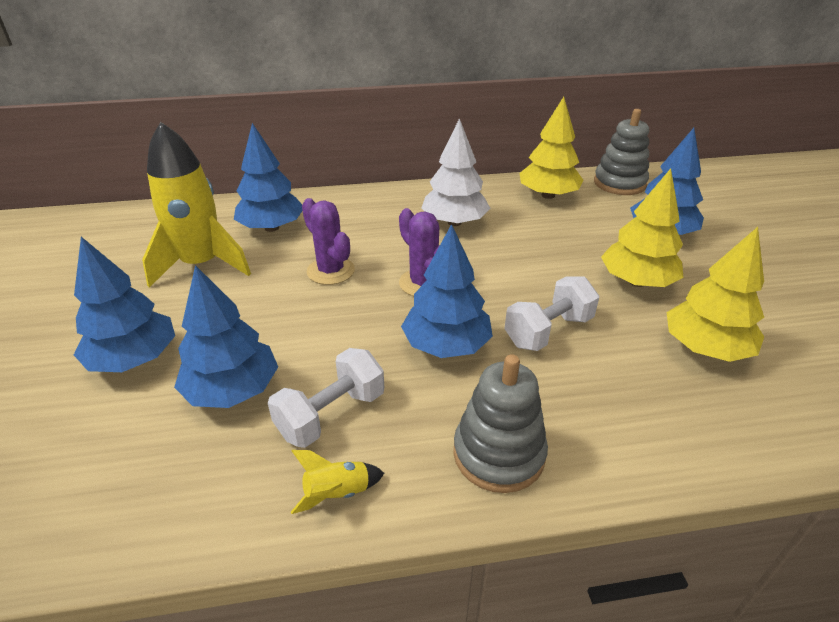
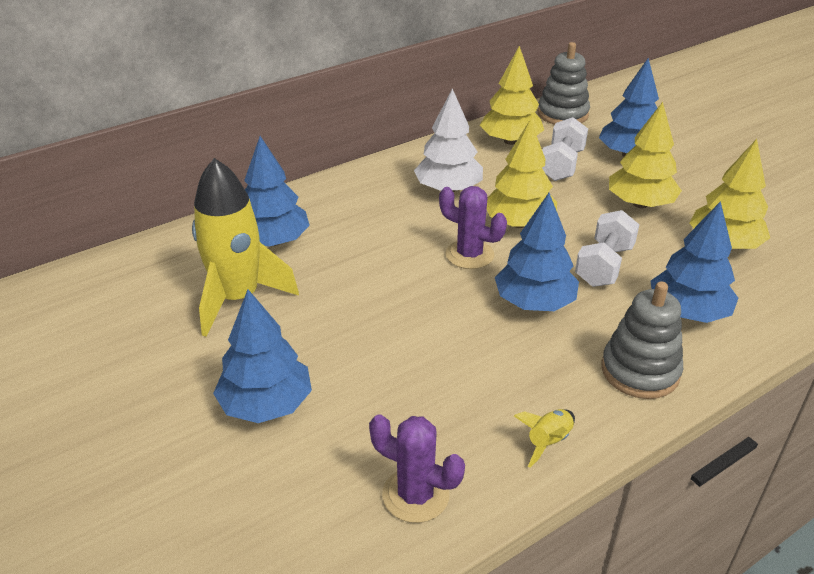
camera: 25 degrees left, 0 degrees up
blue tree [174,265,278,408] -> blue tree moved to [651,201,738,323]
white dumbbell [268,348,384,448] -> white dumbbell moved to [542,117,588,181]
purple cactus [302,198,355,285] -> purple cactus moved to [369,414,465,523]
none -> yellow tree [487,120,557,228]

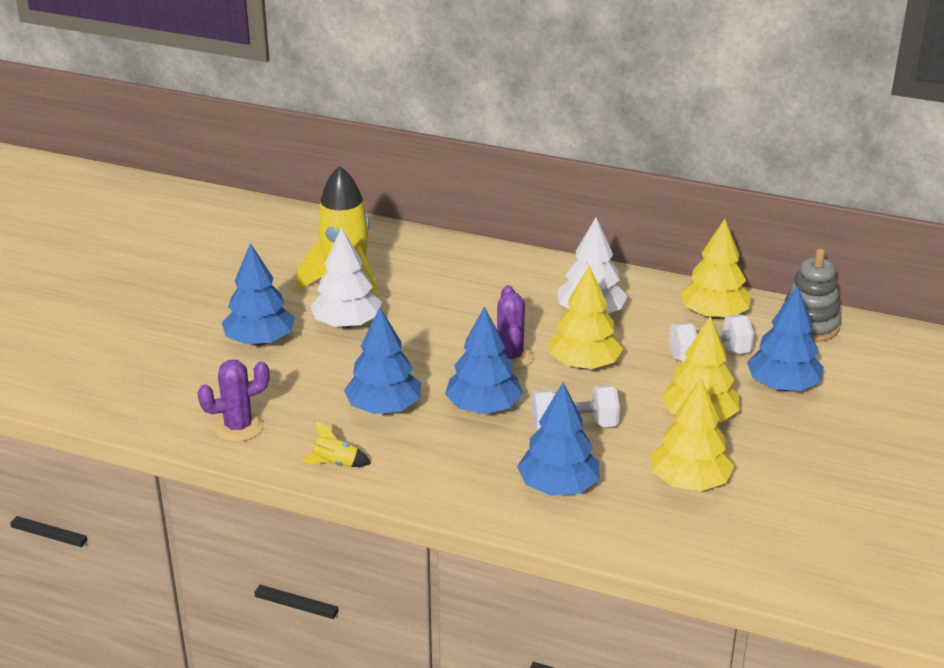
camera: 55 degrees right, 5 degrees down
blue tree [244,136,310,247] -> blue tree moved to [344,307,421,414]
purple cactus [369,414,465,523] -> purple cactus turned 75 degrees clockwise [197,360,270,442]
grey stacking toy [601,281,683,399] -> none
none -> white tree [310,227,382,328]

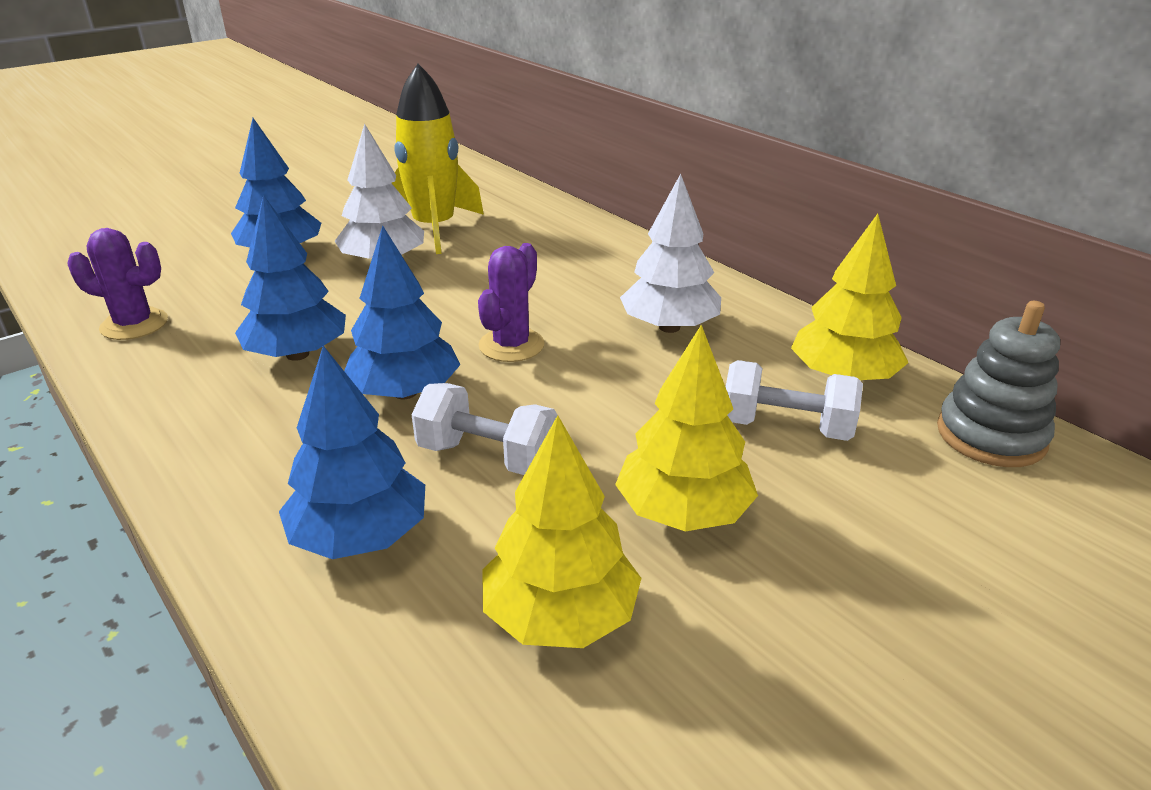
camera: 30 degrees right, 0 degrees up
yellow rocket [301,421,371,467] -> none
yellow tree [549,265,623,369] -> none
blue tree [747,286,824,391] -> none

